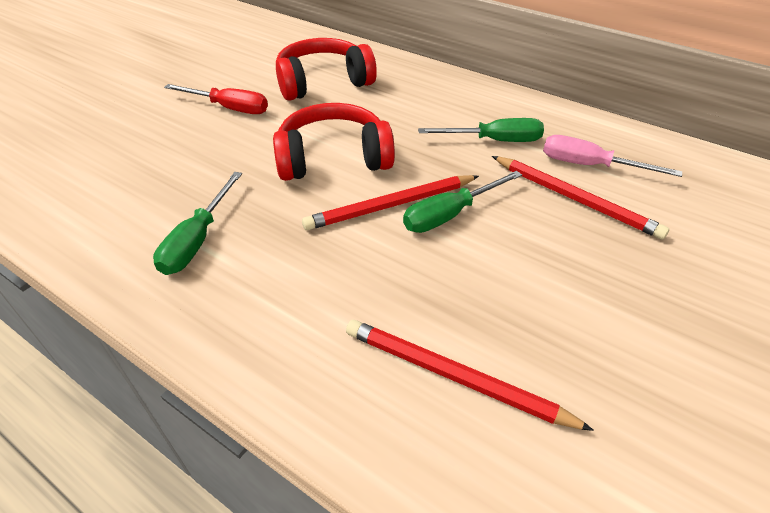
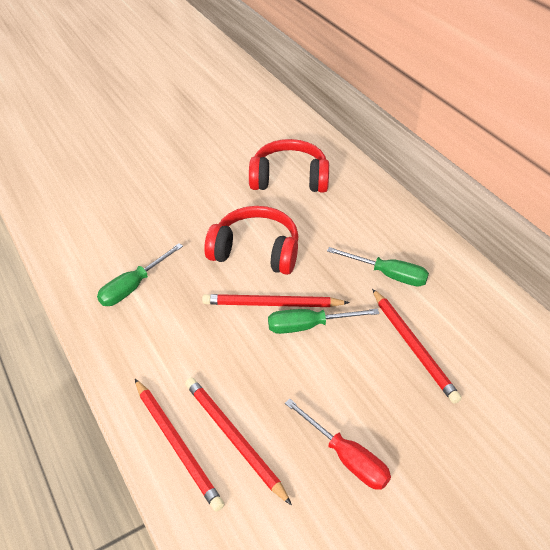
camera: 25 degrees right, 0 degrees up
red screwdriver [164,84,268,114] -> red screwdriver moved to [285,399,391,490]
pink screwdriver [543,135,682,177] -> none
none -> red pencil [135,379,225,511]

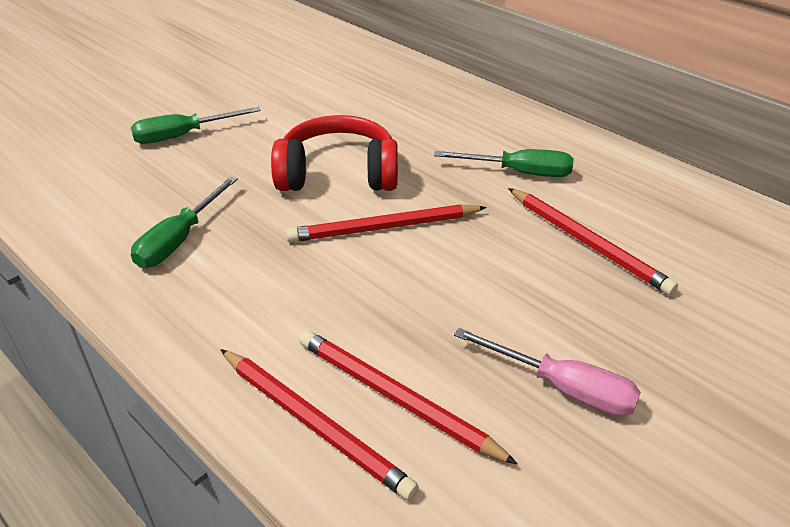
camera: 15 degrees left, 5 degrees down
red headphones [249,139,329,193] -> none
green screwdriver [268,309,379,334] -> green screwdriver moved to [131,107,261,144]
red screwdriver [285,399,391,490] -> pink screwdriver [454,328,641,417]

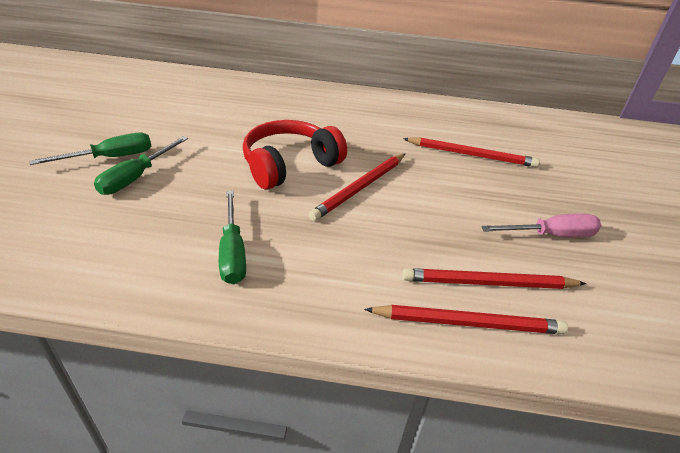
camera: 40 degrees left, 0 degrees up
green screwdriver [434,149,574,177] -> green screwdriver moved to [29,133,151,165]

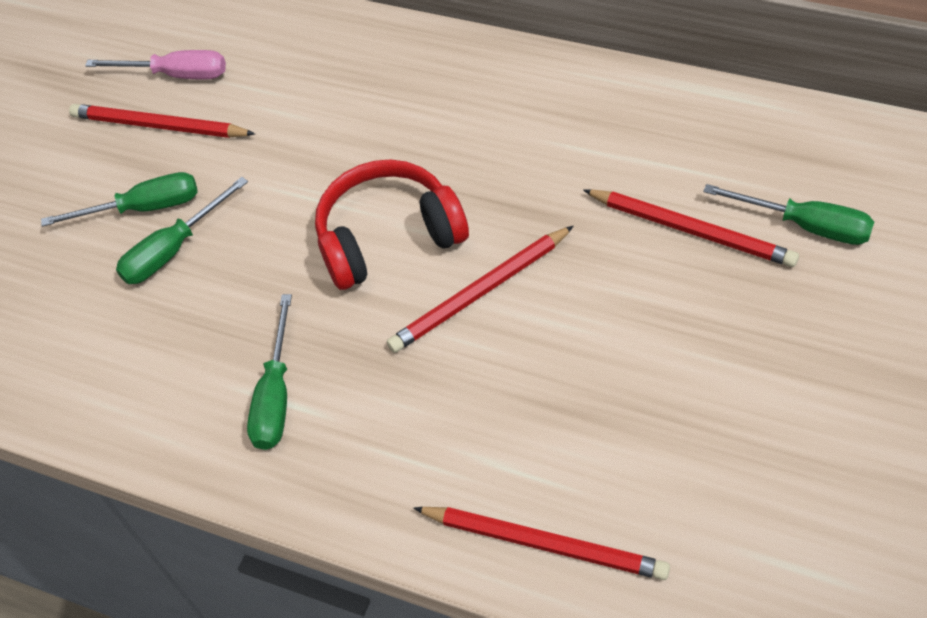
camera: 25 degrees right, 15 degrees up
red pencil [402,268,586,289] -> red pencil moved to [69,104,255,138]
pink screwdriver [481,213,601,237] -> pink screwdriver moved to [85,50,226,80]
none -> green screwdriver [703,184,874,245]

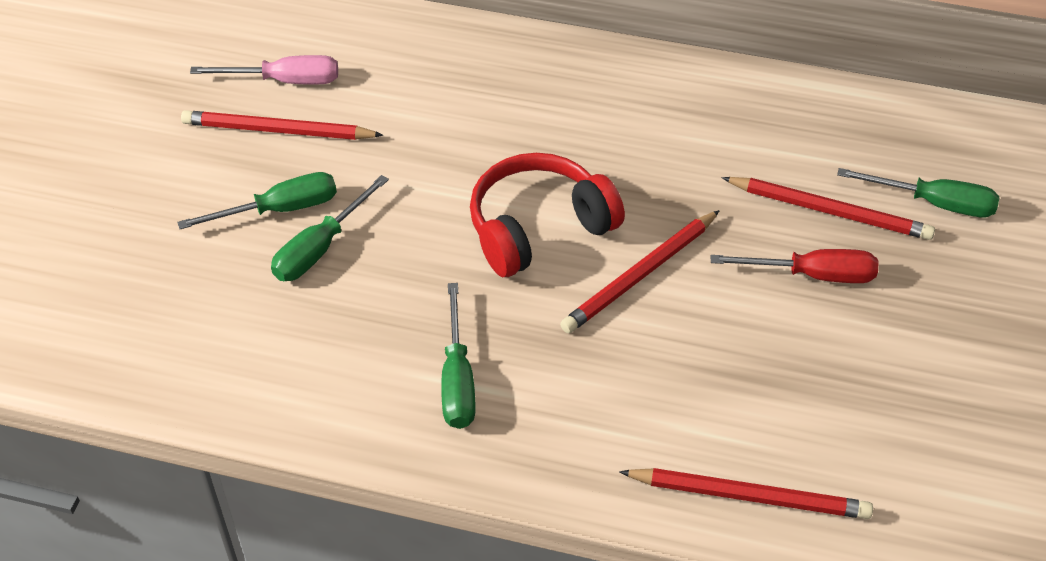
camera: 15 degrees left, 5 degrees down
none -> red screwdriver [711,249,878,283]

